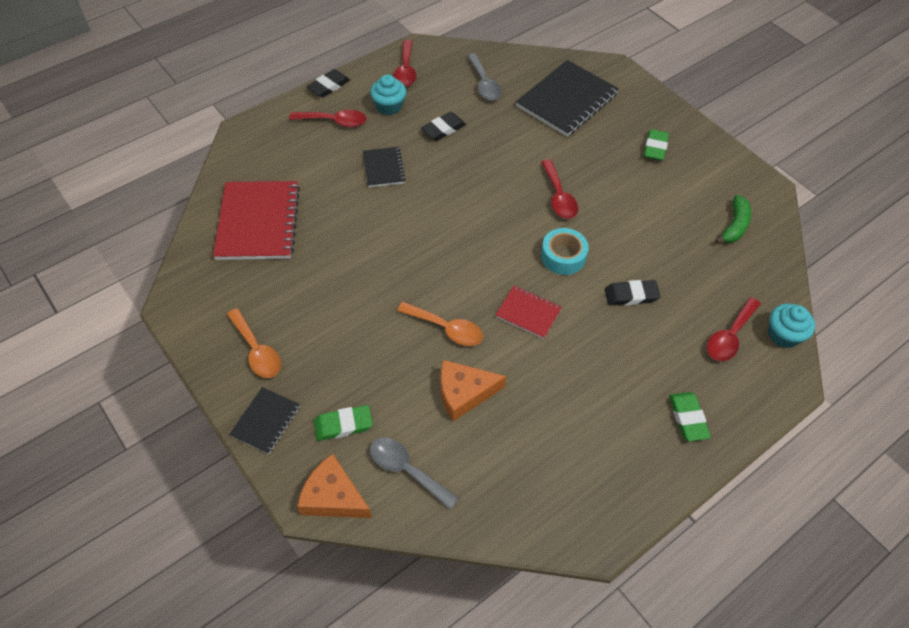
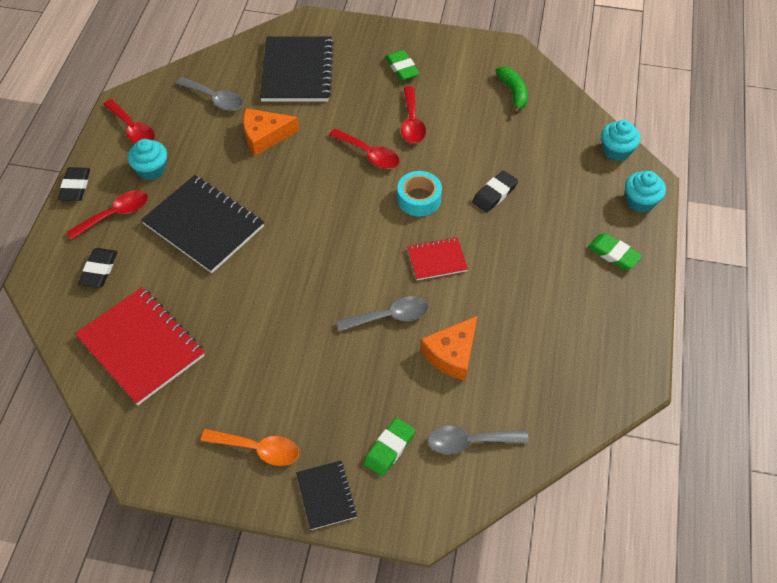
camera: 40 degrees left, 0 degrees up
orange cheese [297,454,372,518] -> orange cheese moved to [243,108,299,156]
black notebook [363,147,406,187] -> black notebook [141,175,264,273], size x1.91
orange spoon [397,302,483,346] -> grey spoon [336,296,429,332]
black eraser [421,112,466,141] -> black eraser moved to [78,248,118,288]
red spoon [707,297,761,361] -> red spoon moved to [401,86,426,143]
none -> turquoise cupcake [625,171,666,213]

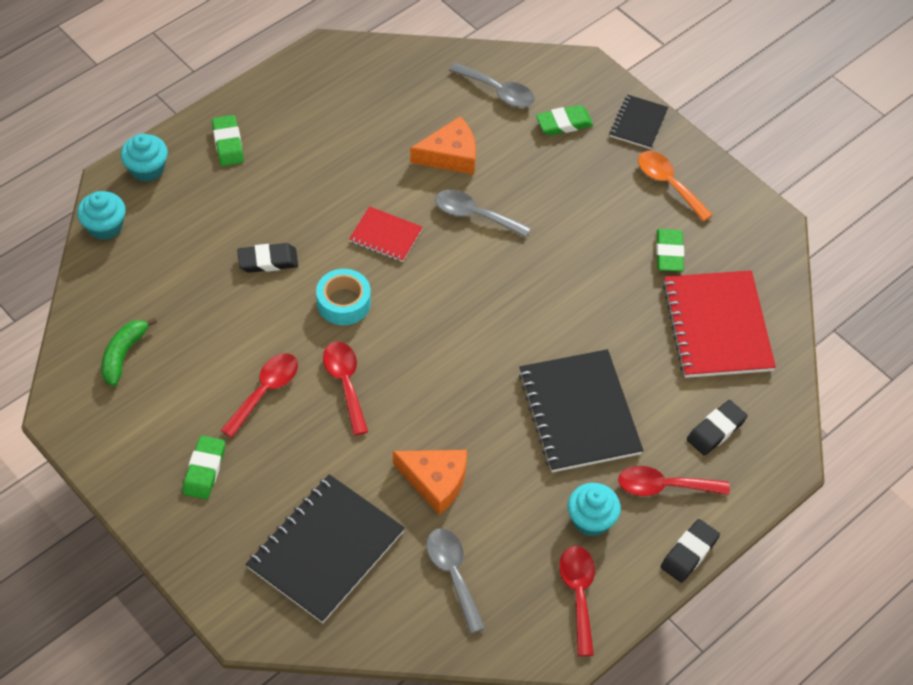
camera: 145 degrees left, 0 degrees up
none -> green eraser [656,229,684,272]

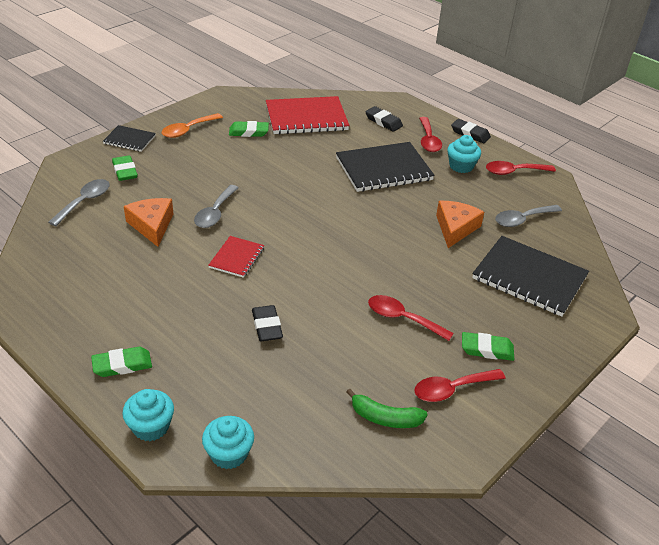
camera: 95 degrees left, 15 degrees down
turquoise tape [316,269,371,325] -> none
red spoon [323,341,368,435] -> red spoon moved to [414,369,506,402]

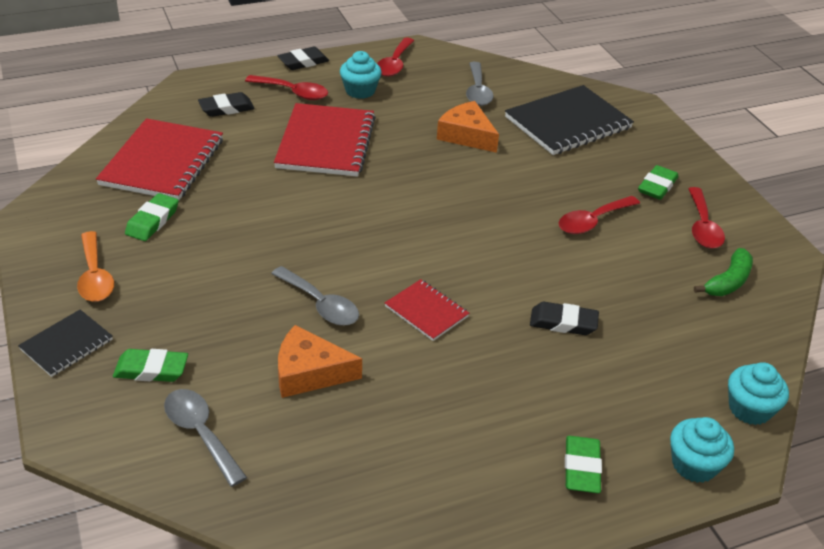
camera: 65 degrees left, 0 degrees up
black notebook [336,142,435,192] -> red notebook [274,103,376,177]

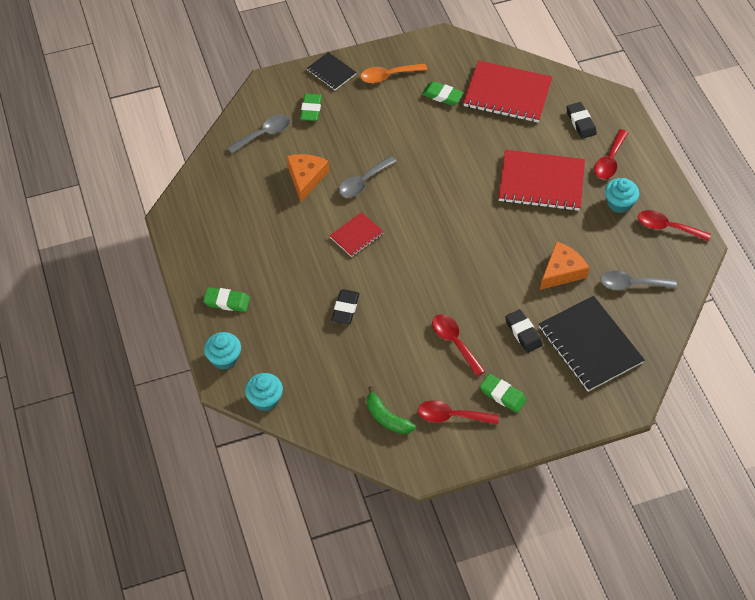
camera: 95 degrees right, 15 degrees up
black eraser [277,47,329,70] -> black eraser moved to [505,309,542,353]

